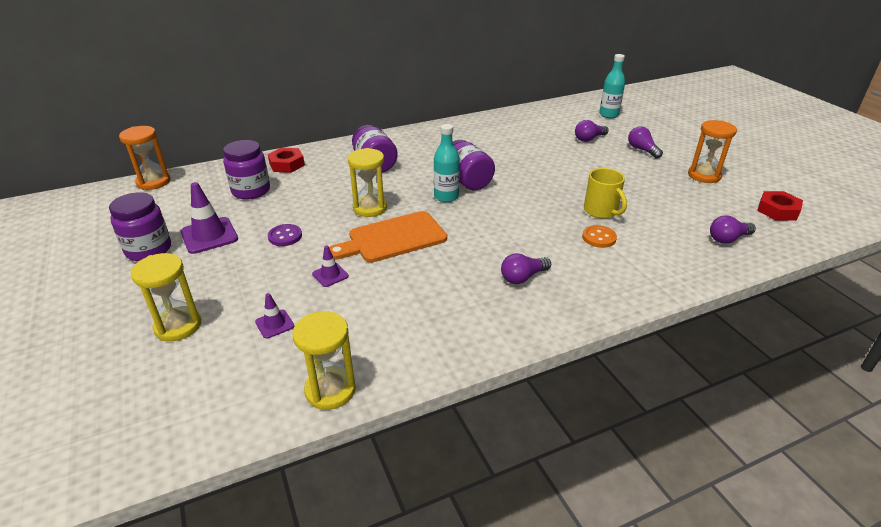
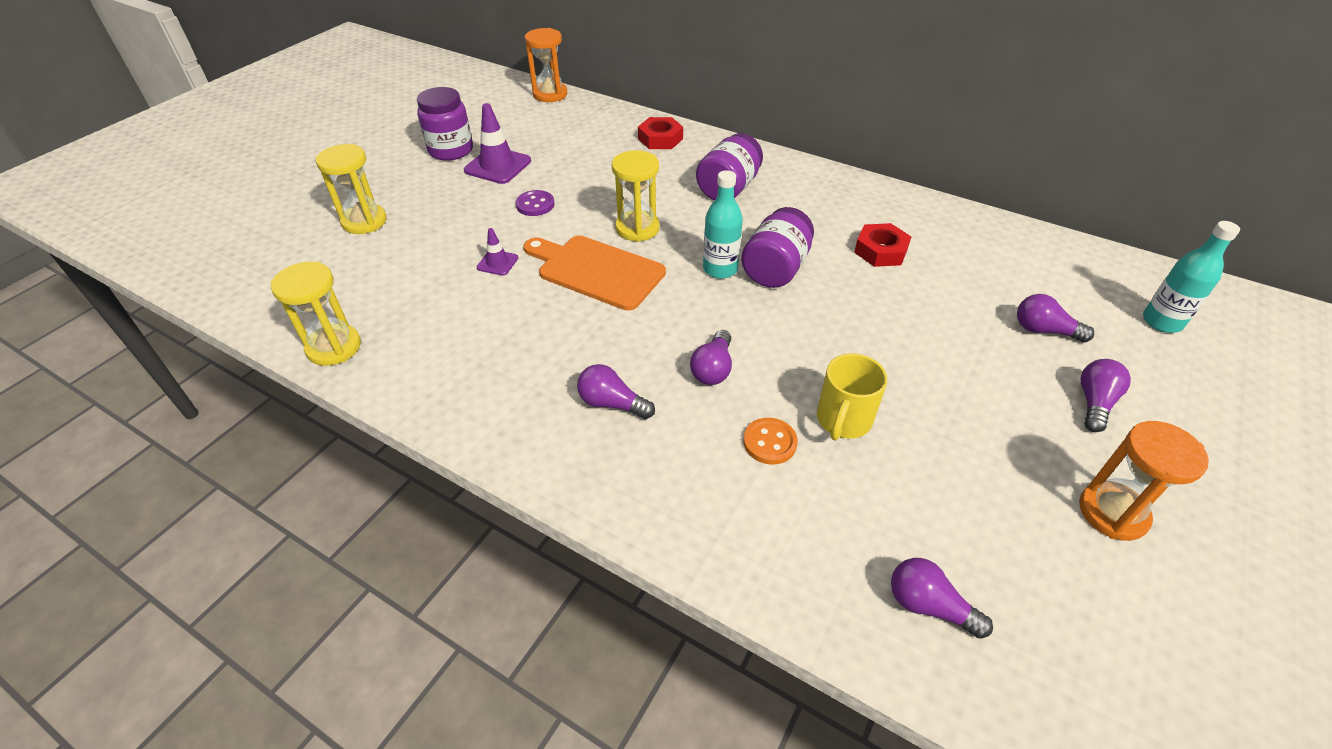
camera: 55 degrees right, 10 degrees up
purple jar [223,140,270,200] -> none
purple traffic cone [255,293,294,339] -> none
red nut [757,191,803,221] -> red nut moved to [854,223,911,267]
none -> purple light bulb [690,330,732,385]

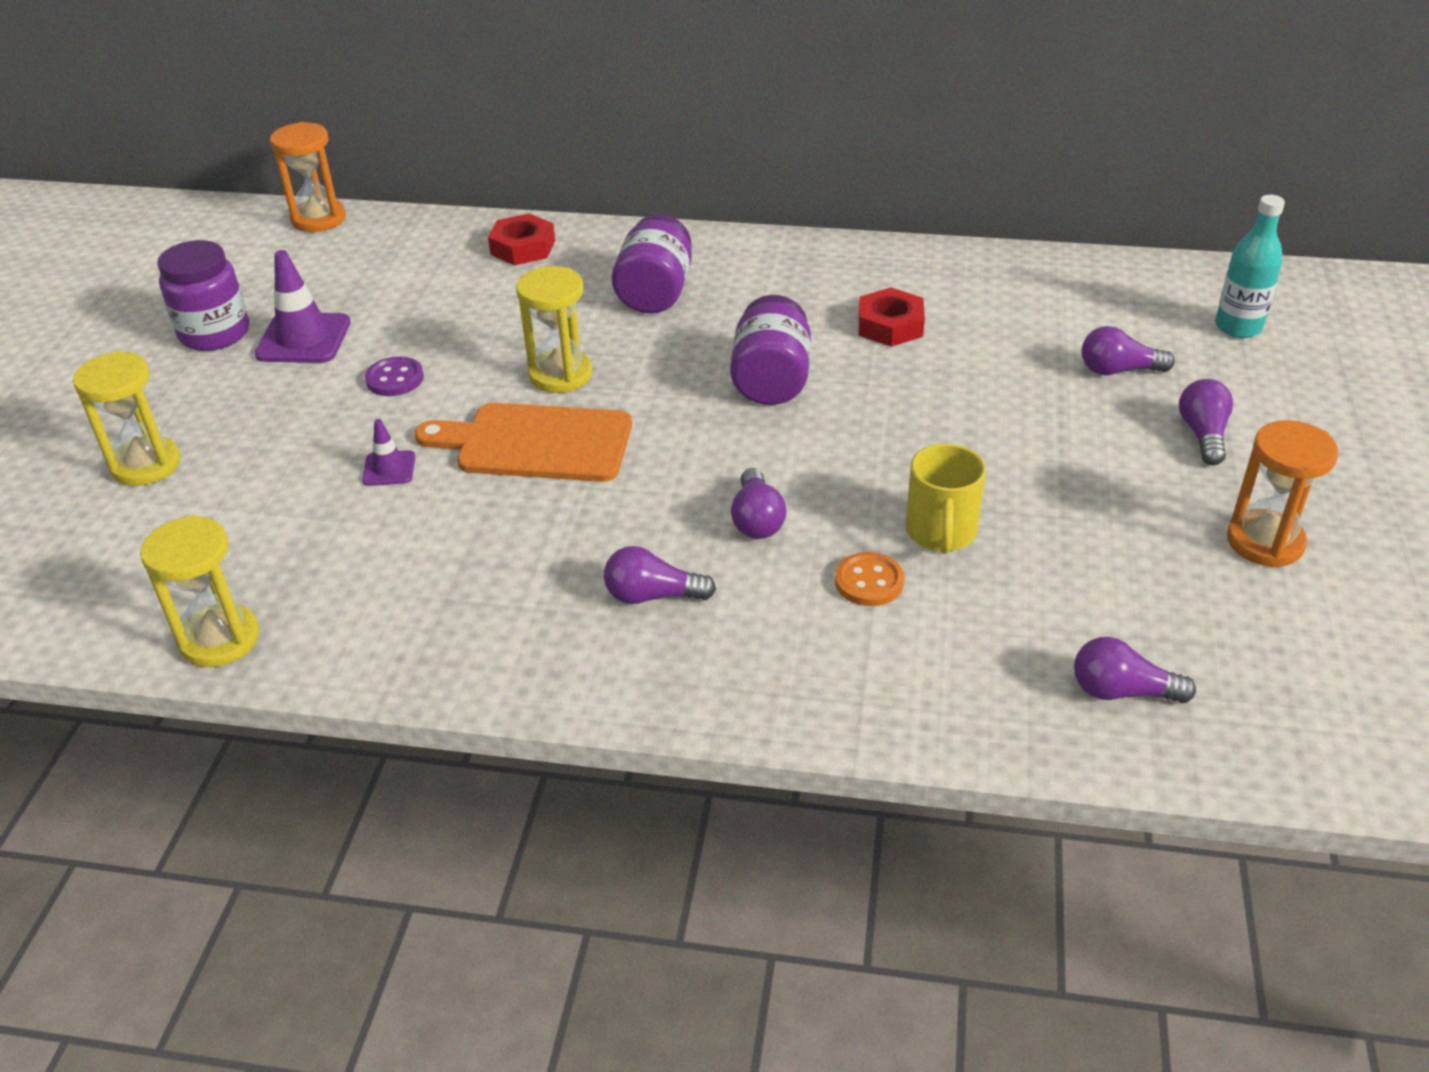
camera: 20 degrees left, 5 degrees down
turquoise bottle [703,170,743,279] -> none

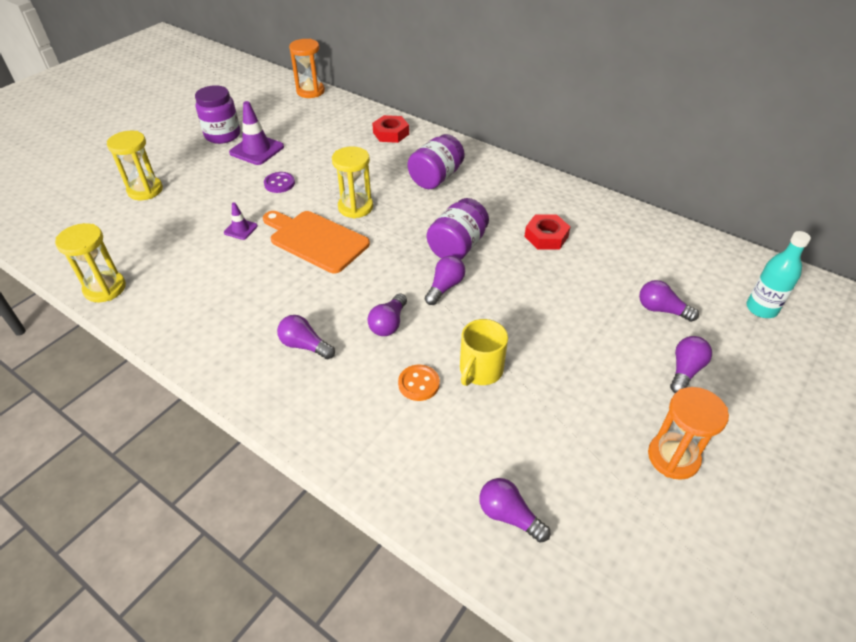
camera: 25 degrees right, 5 degrees up
none -> purple light bulb [425,256,465,305]

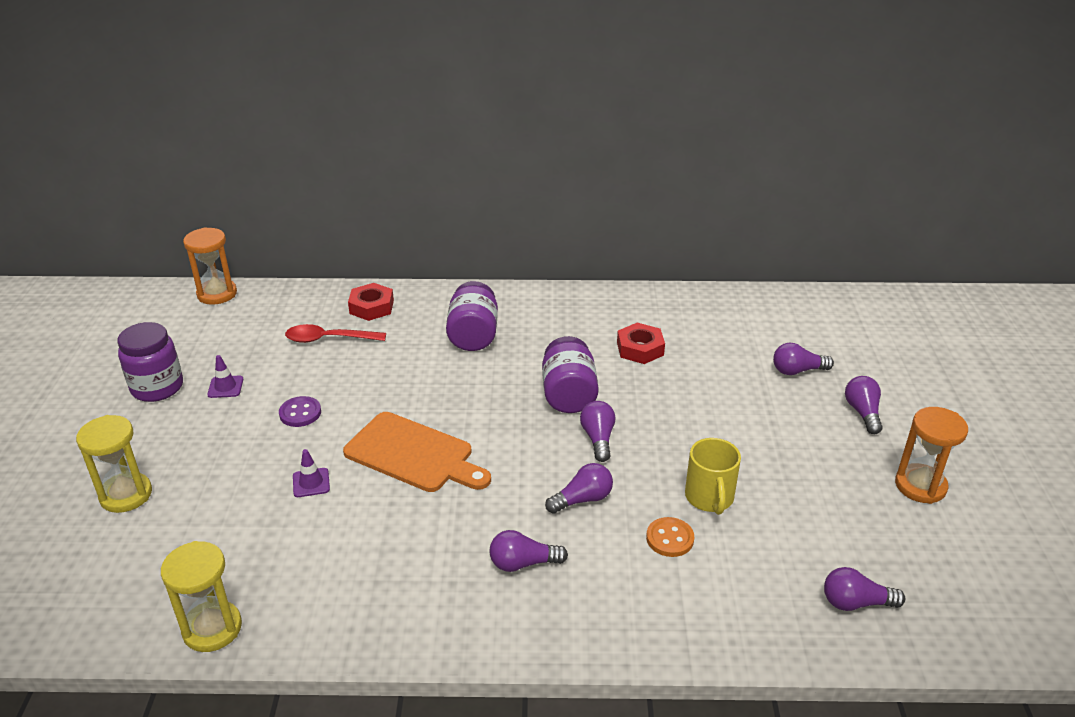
camera: 35 degrees left, 10 degrees down
purple traffic cone [229,101,284,165] -> purple traffic cone [207,355,243,398], size x0.54
orange cutting board [263,211,370,273] -> orange cutting board turned 150 degrees counterclockwise [343,412,491,492]
yellow hourglass [332,146,373,218] -> none
purple light bulb [367,293,407,336] -> purple light bulb turned 105 degrees counterclockwise [545,463,613,514]
turquoise bottle [746,231,811,318] -> none
none -> red spoon [285,324,386,343]

